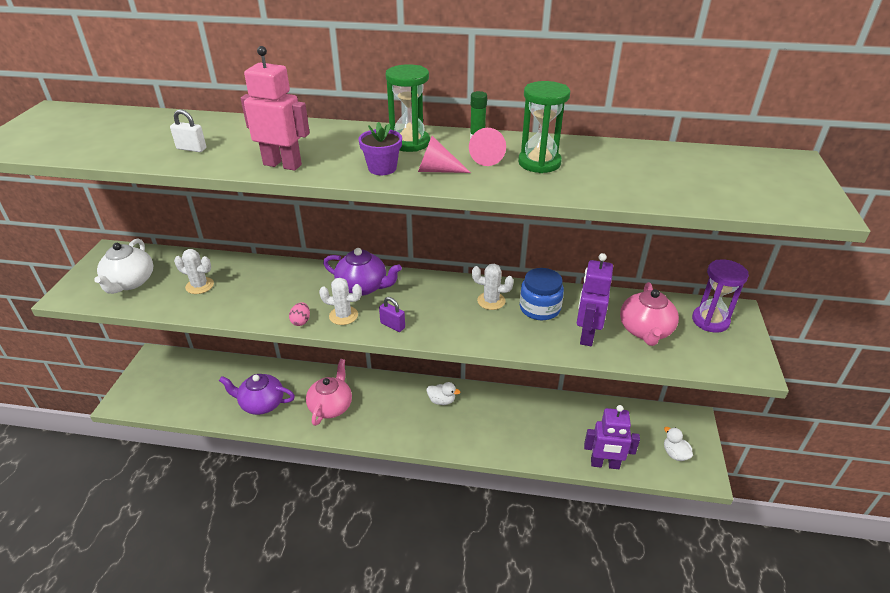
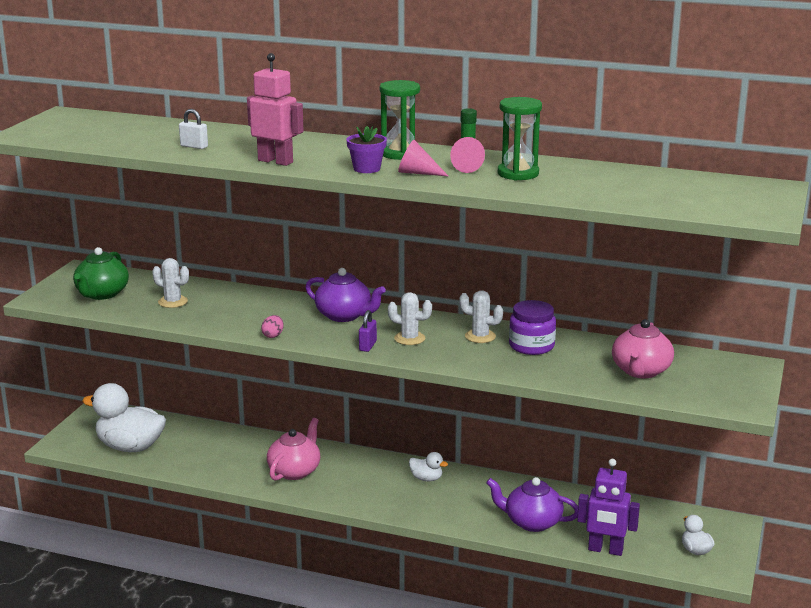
camera: 10 degrees right, 15 degrees down
white teapot [94,239,153,294] -> green teapot [73,247,129,300]
purple teapot [219,374,295,415] -> purple teapot moved to [486,477,578,532]
white cactus [319,278,362,325] -> white cactus moved to [388,292,432,345]
purple padlock [379,297,405,332] -> purple padlock turned 60 degrees clockwise [359,310,377,352]
blue jar [520,268,564,320] -> purple jar [509,300,556,355]
purple robot [577,253,613,346] -> none
purple hourglass [692,259,749,333] -> none
none -> white duck [82,383,166,452]

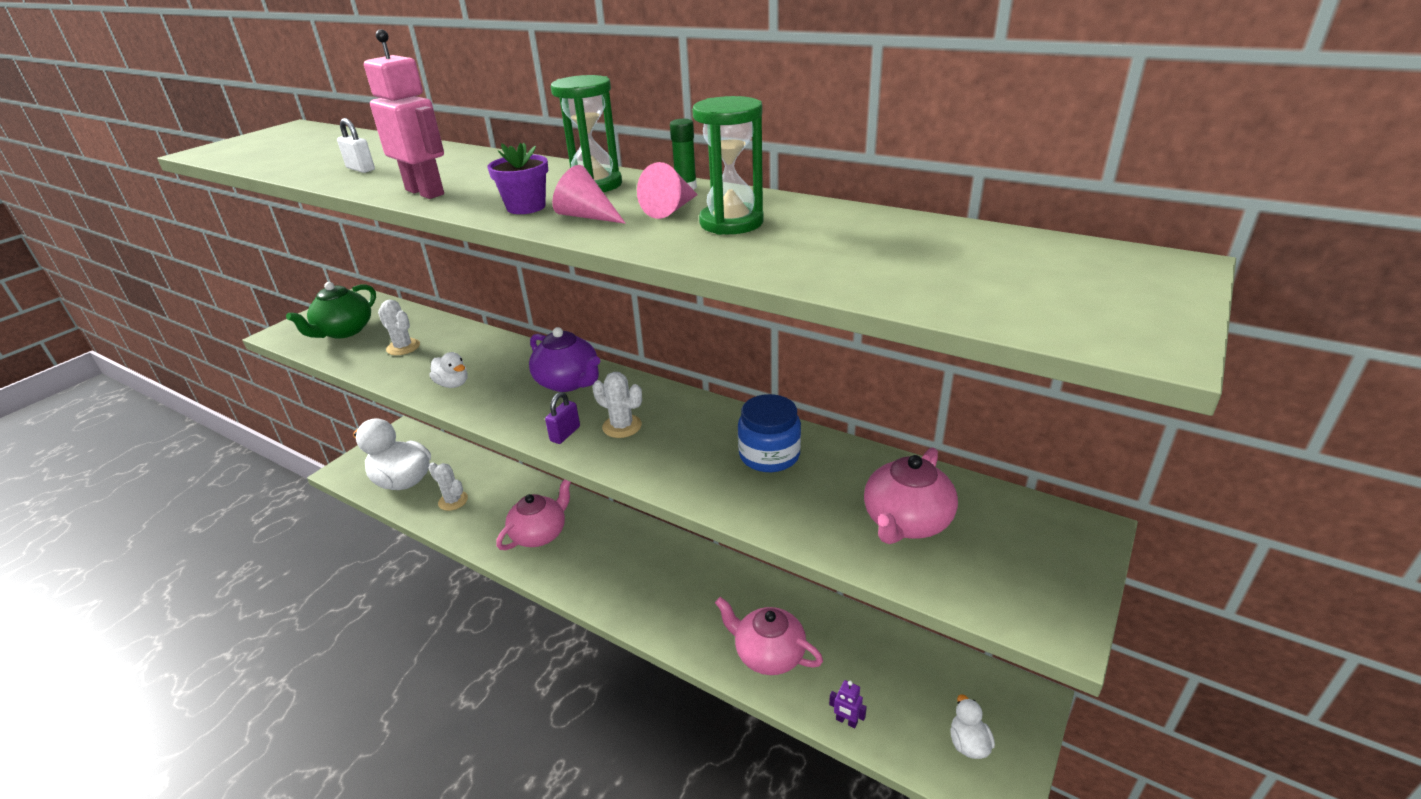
camera: 15 degrees right, 10 degrees up
pink egg [261,315,284,338] -> none
white duck [409,452,448,481] -> white duck moved to [430,352,467,388]
white cactus [459,290,503,343] -> white cactus moved to [429,462,468,511]
purple teapot [486,477,578,532] -> pink teapot [715,597,823,675]
purple jar [509,300,556,355] -> blue jar [738,394,801,472]
purple robot [577,459,640,556] -> purple robot [829,680,867,728], size x0.48

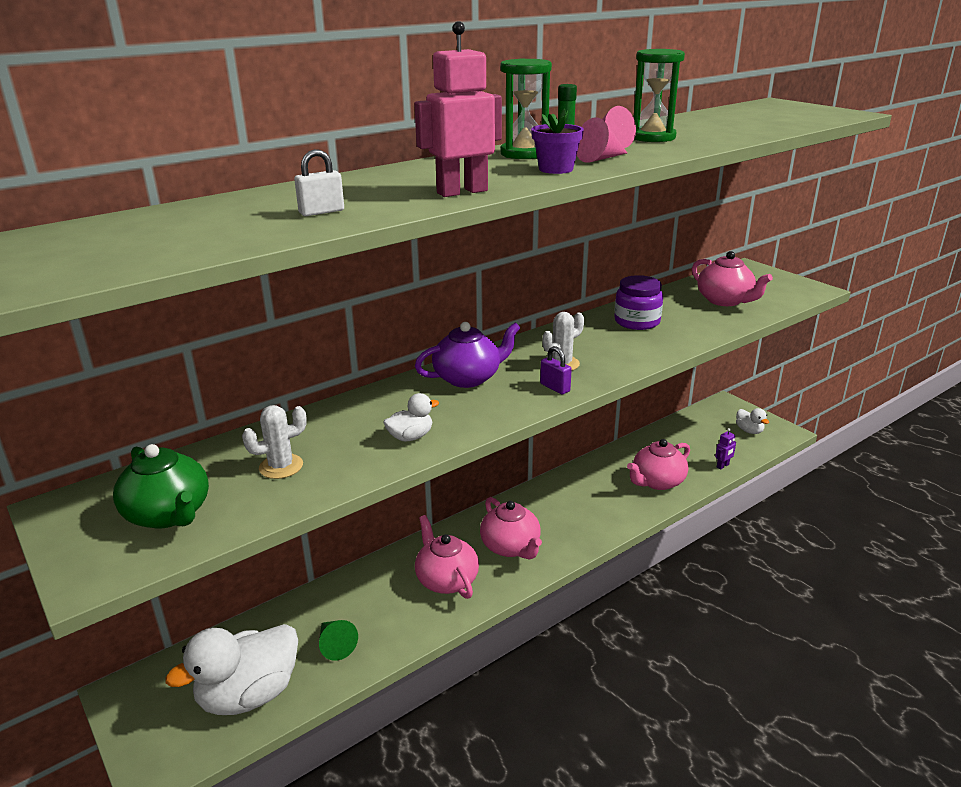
camera: 70 degrees left, 5 degrees down
white cactus [429,462,468,511] -> green cone [319,620,358,661]
blue jar [738,394,801,472] -> purple jar [614,275,663,330]
white duck [950,694,995,759] -> white duck turned 135 degrees counterclockwise [736,408,769,434]
none -> pink teapot [480,497,542,559]

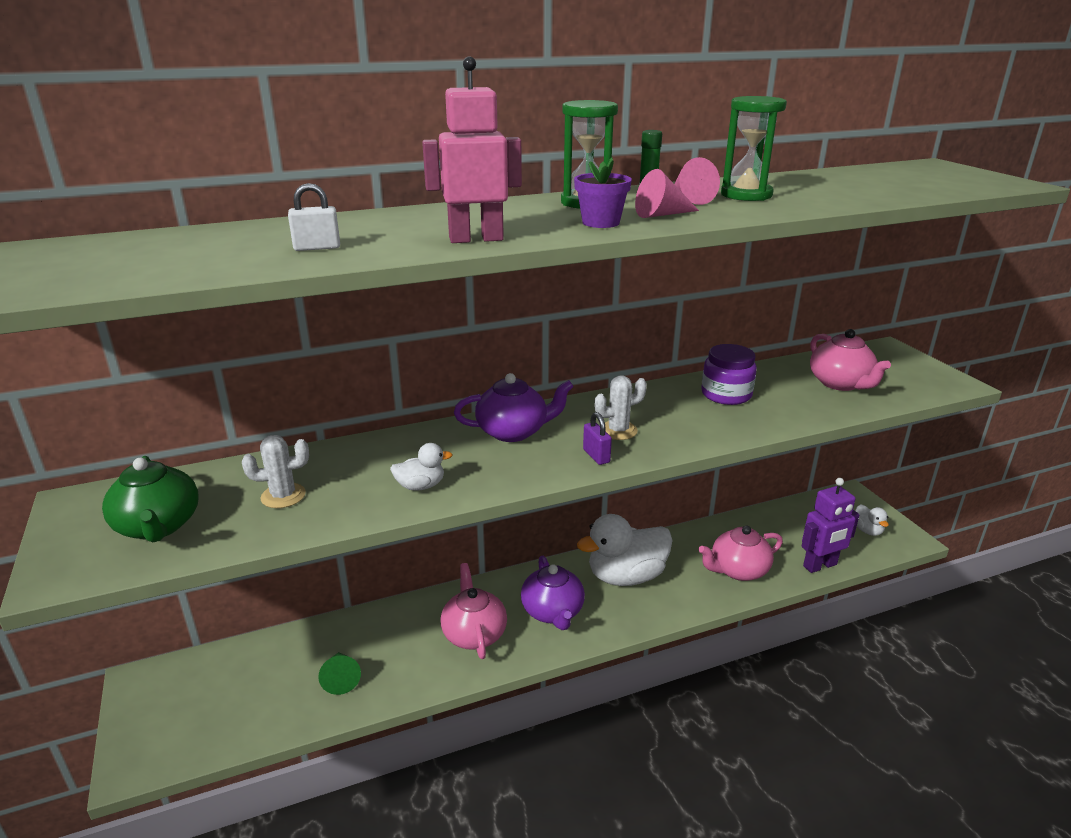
camera: 15 degrees right, 0 degrees up
white duck [165,624,298,715] -> white duck moved to [577,514,672,586]
pink teapot [480,497,542,559] -> purple teapot [521,556,585,630]
purple robot [715,428,736,470] -> purple robot [801,478,859,573], size x2.10

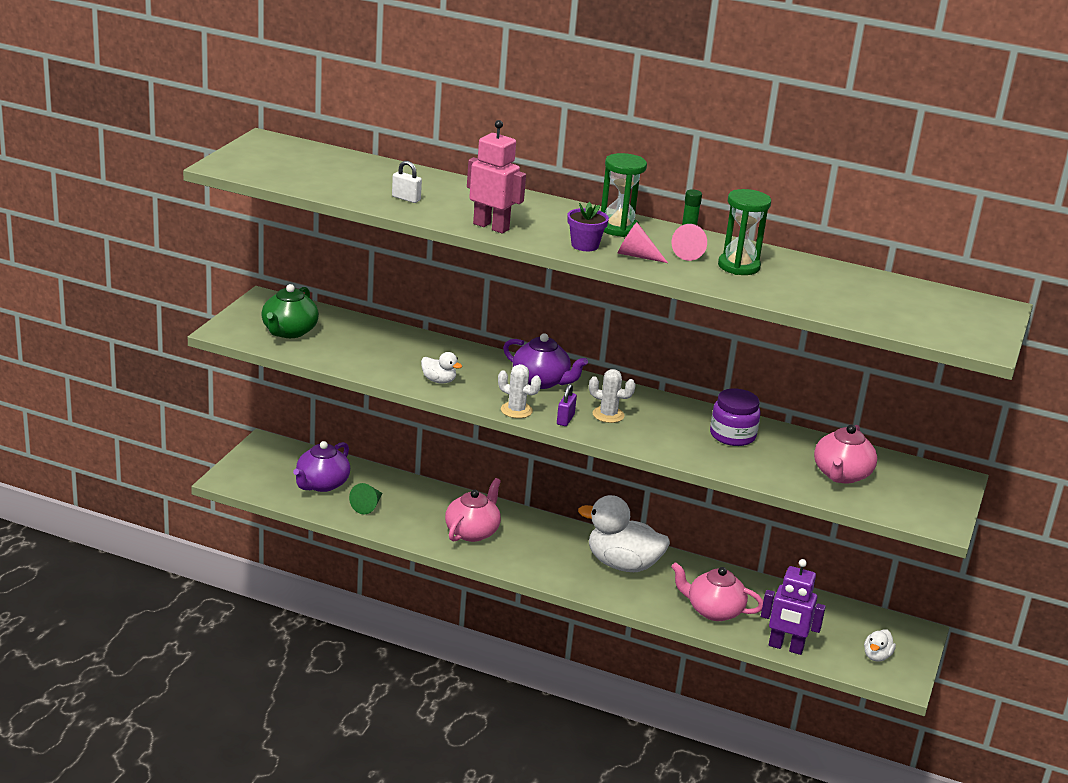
camera: 40 degrees right, 0 degrees up
white cactus [242,435,309,508] -> white cactus moved to [498,364,541,418]
purple teapot [521,556,585,630] -> purple teapot moved to [293,441,350,492]

